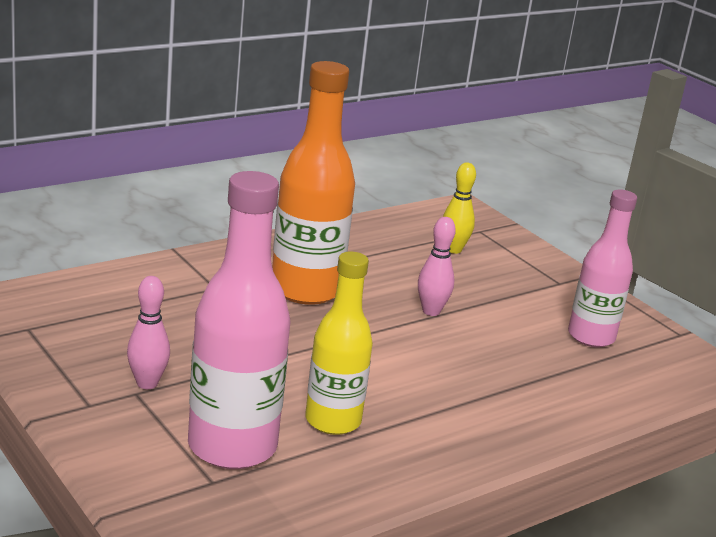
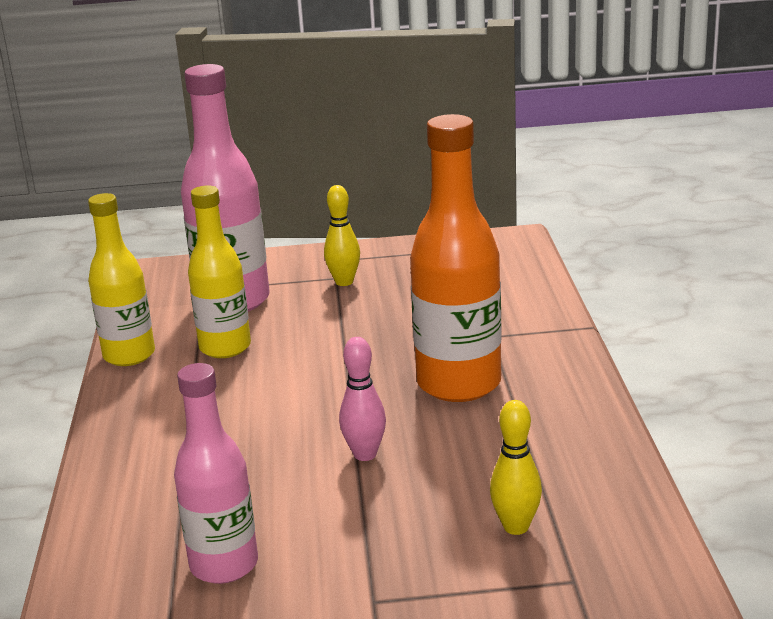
camera: 125 degrees right, 0 degrees up
pink bowling pin [127,276,170,389] -> yellow bowling pin [324,185,360,286]
none -> yellow bottle [88,193,155,366]

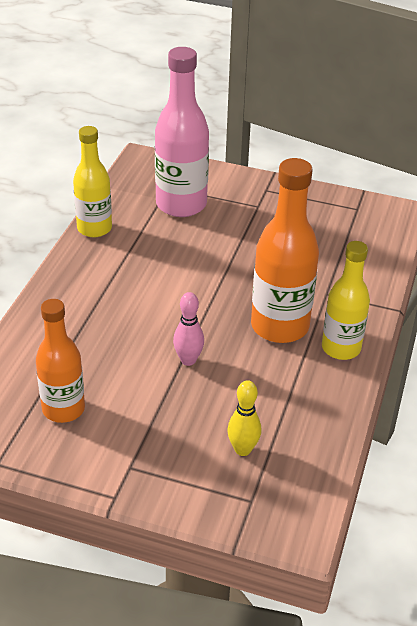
camera: 20 degrees right, 15 degrees up
pink bottle [174,363,258,584] -> orange bottle [36,299,85,423]
yellow bottle [188,185,251,358] -> yellow bottle moved to [322,241,370,360]
yellow bowling pin [324,185,360,286] -> none

